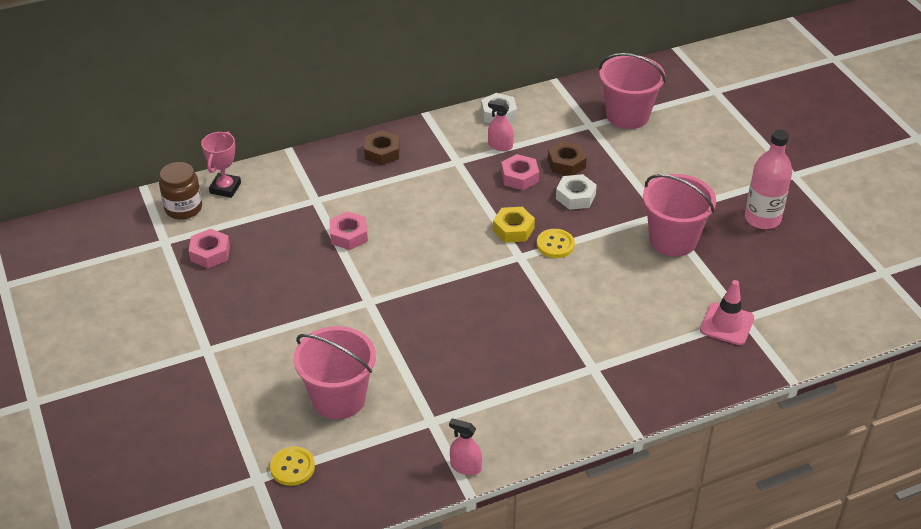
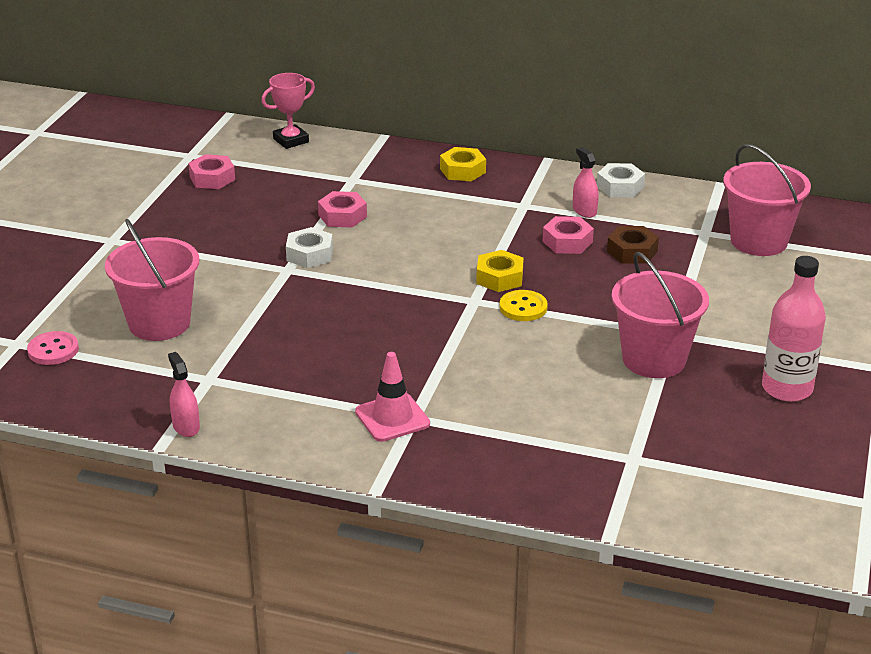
camera: 40 degrees right, 10 degrees down
brown jar [159,162,202,220] -> none
yellow button [270,446,315,486] -> pink button [27,331,79,365]
brown nut [364,130,400,166] -> yellow nut [440,147,486,181]
white nut [556,174,597,210] -> white nut moved to [286,227,333,268]
pink traffic cone [700,280,754,345] -> pink traffic cone moved to [355,352,430,442]

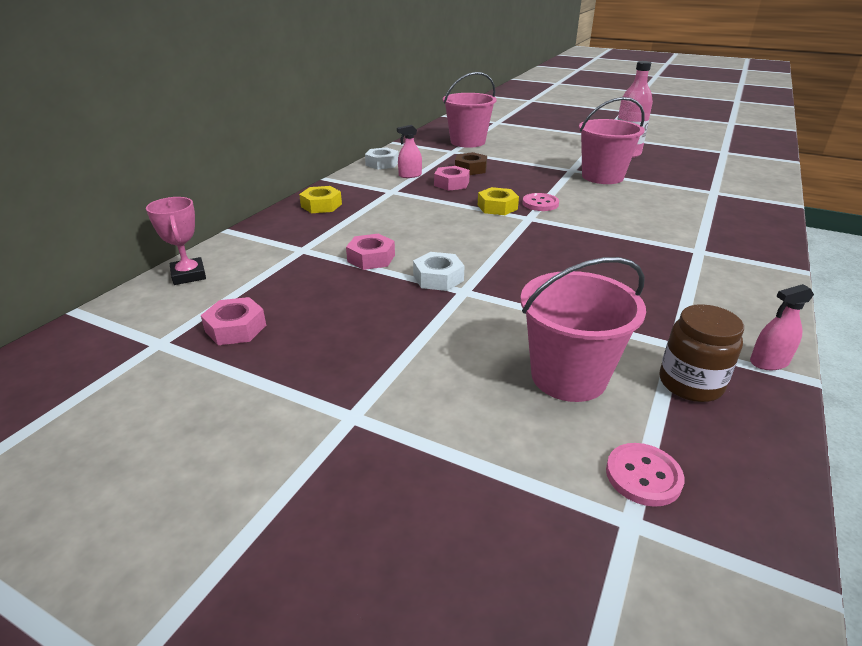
camera: 80 degrees left, 0 degrees up
pink traffic cone [355,352,430,442] -> none
yellow button [499,290,548,321] -> pink button [522,193,559,211]
none -> brown jar [660,304,744,402]

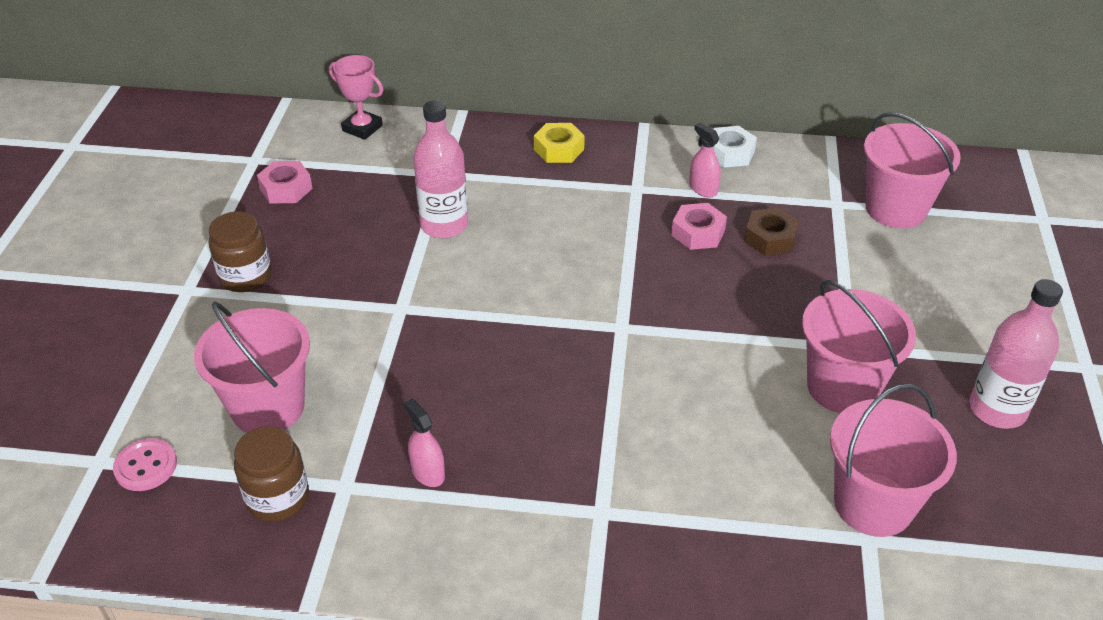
camera: 70 degrees right, 10 degrees up
pink trophy [146,197,206,285] -> pink trophy turned 75 degrees clockwise [329,55,383,140]
pink nut [346,234,395,270] -> pink bottle [413,100,468,238]
white nut [413,252,464,291] -> none
yellow nut [478,187,519,215] -> none
pink button [522,193,559,211] -> none
pink spray bottle [750,284,814,370] -> pink spray bottle moved to [404,399,445,487]
none -> brown jar [209,212,272,292]
none -> pink bucket [830,383,957,537]

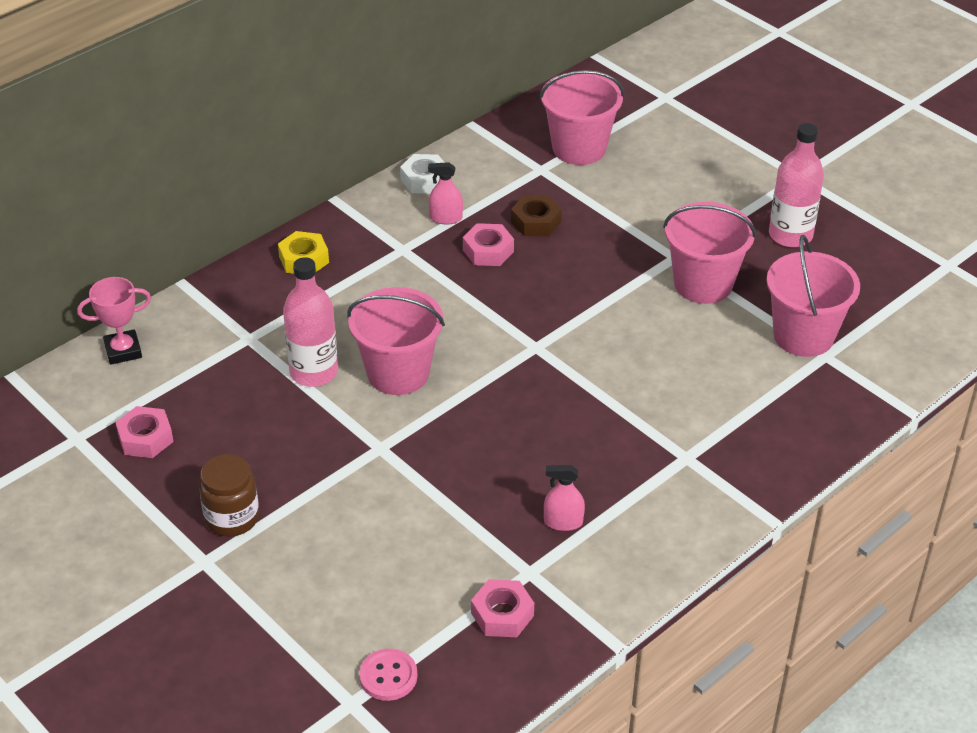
camera: 50 degrees left, 0 degrees up
pink bucket [194,301,310,433] -> pink bucket moved to [347,287,445,395]
brown jar [234,426,309,522] -> pink nut [471,579,534,637]

